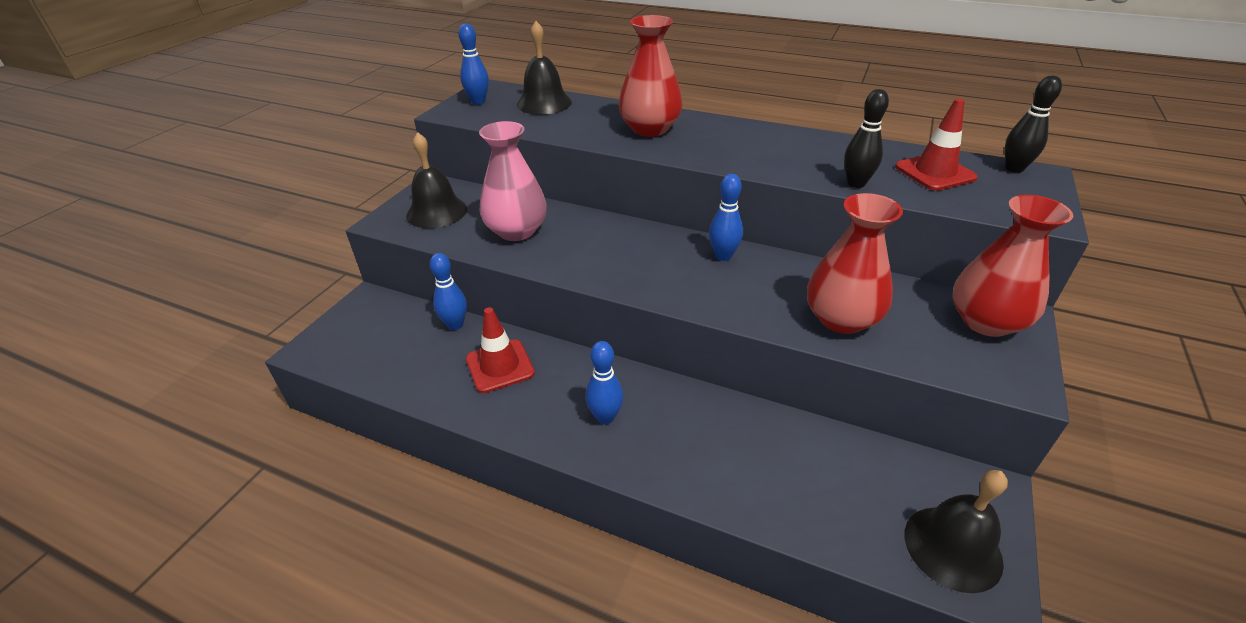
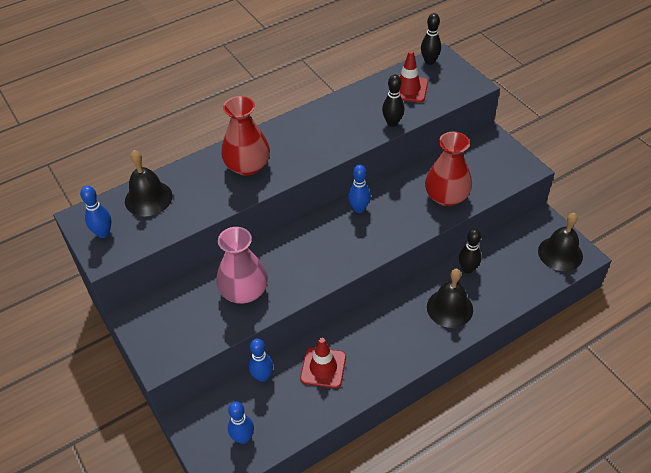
camera: 55 degrees left, 10 degrees up
black bell [406,132,467,228] -> black bell moved to [427,269,473,328]
blue bowling pin [585,341,624,424] -> blue bowling pin moved to [228,402,254,444]
red vase [953,195,1073,337] -> none
none -> black bowling pin [459,229,481,274]

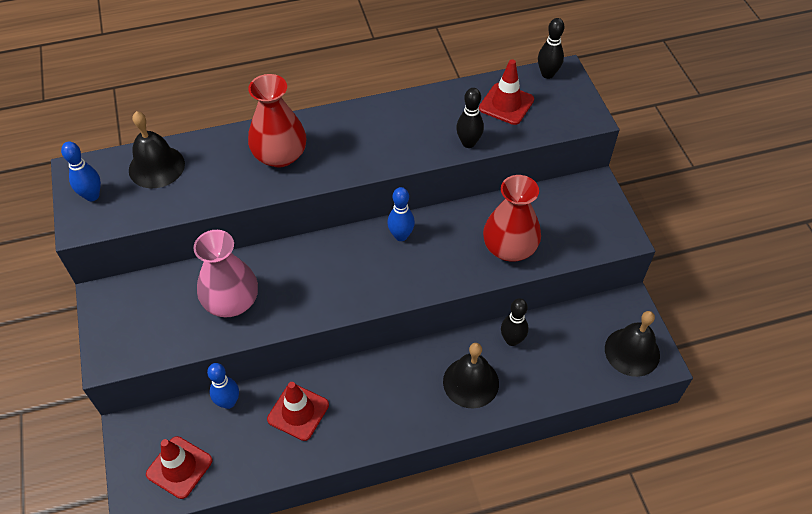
camera: 15 degrees right, 5 degrees up
blue bowling pin [228,402,254,444] -> red traffic cone [146,436,212,499]

